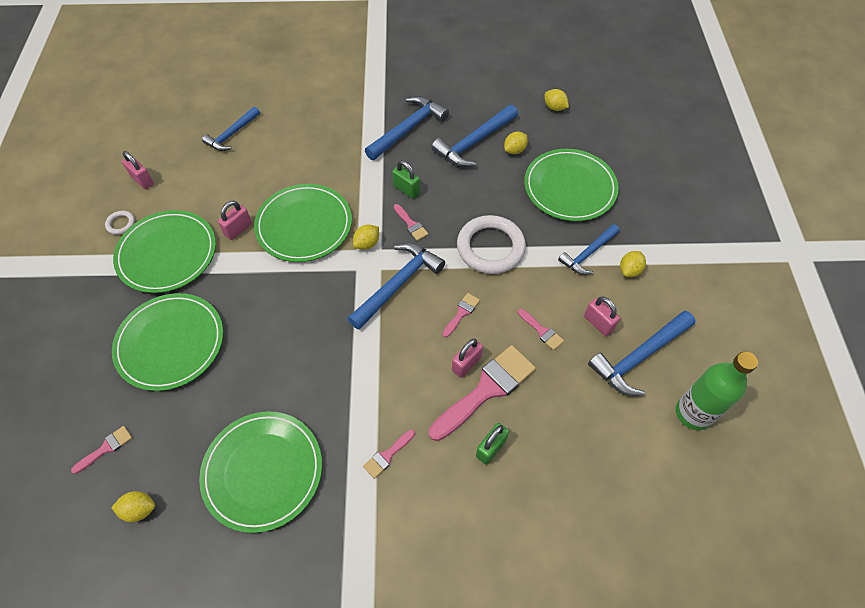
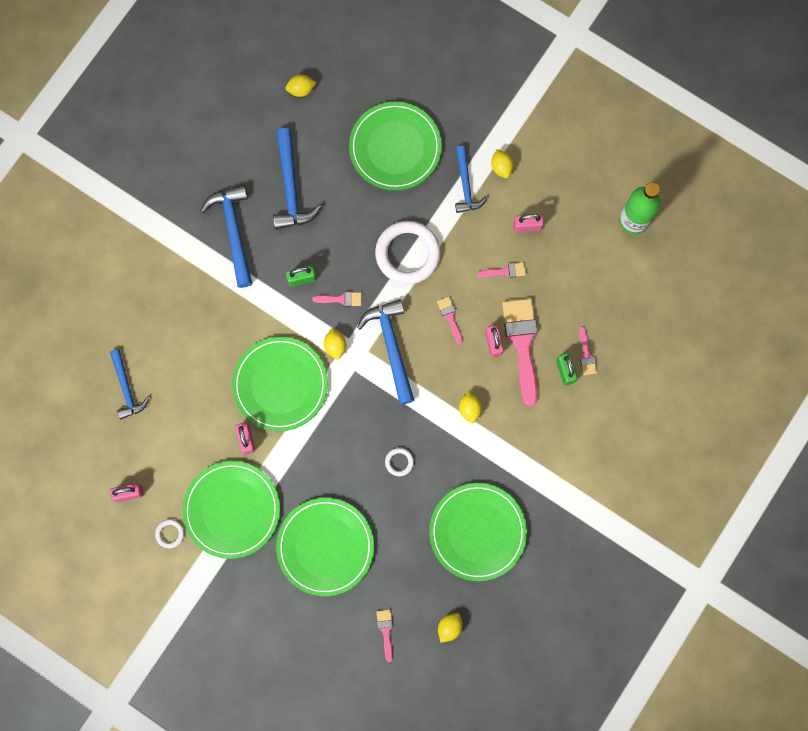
camera: 55 degrees left, 20 degrees up
pink brush [363,430,415,479] -> pink brush moved to [579,326,597,375]
yellow lemon [504,132,528,154] -> yellow lemon moved to [459,391,482,423]
blue hammer [588,311,696,396] -> none
none -> white ring [385,448,414,476]

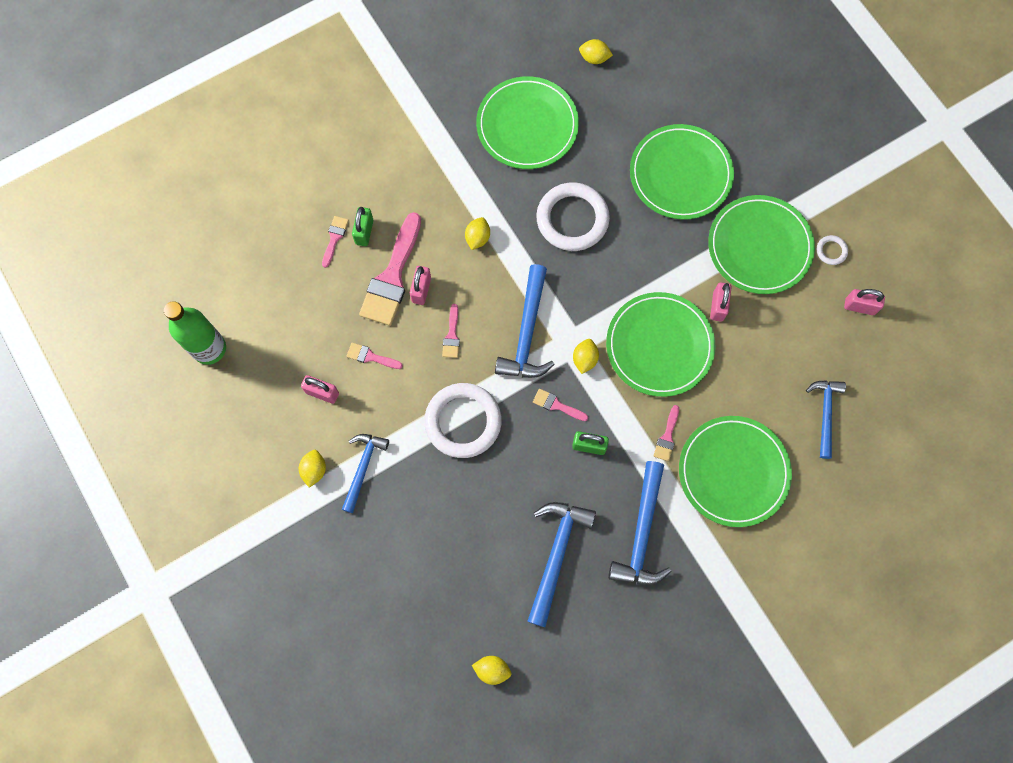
camera: 155 degrees left, 5 degrees down
green plate [349,102,442,191] -> green plate moved to [679,416,792,527]
pink brush [376,609,393,662] -> pink brush moved to [654,405,679,461]
white ring [385,448,414,476] -> white ring [536,182,610,251], size x2.33
yellow lemon [438,613,462,643] -> yellow lemon turned 45 degrees clockwise [579,39,613,64]

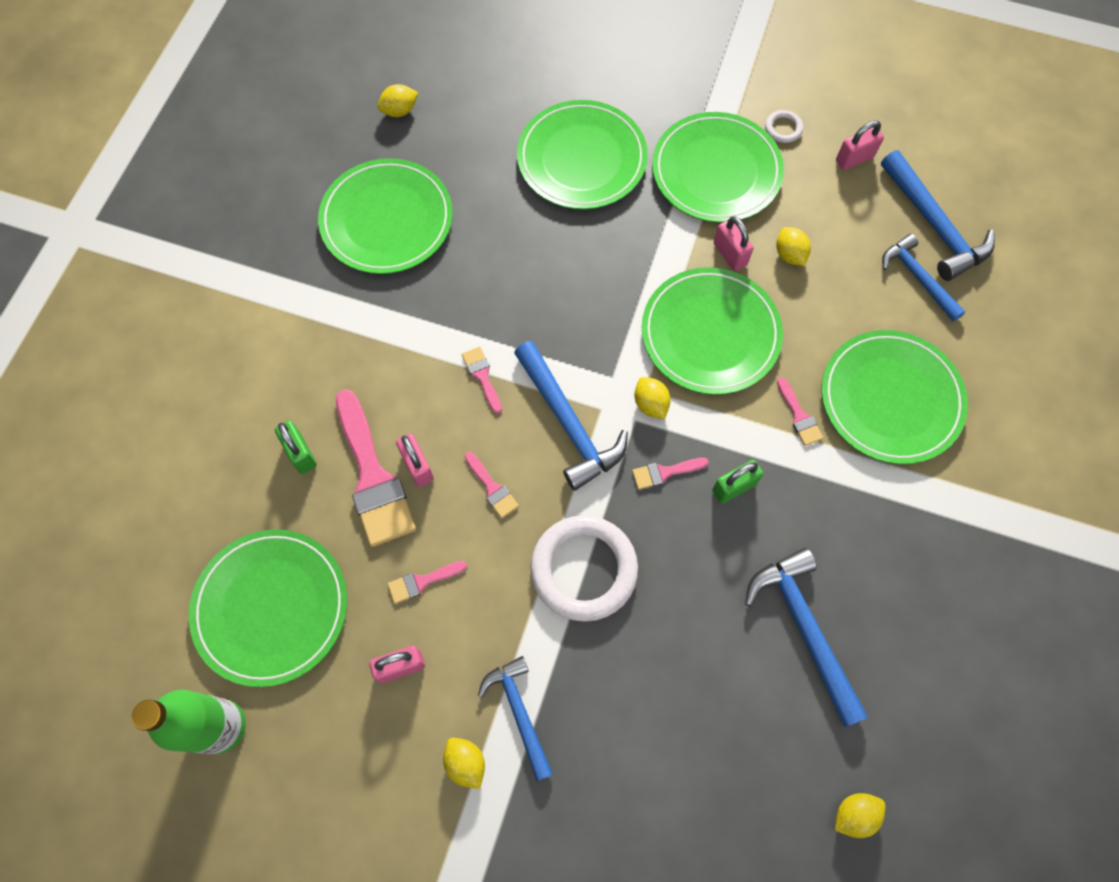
camera: 40 degrees left, 5 degrees down
pink brush [322,216,349,268] -> pink brush moved to [462,347,502,414]
yellow lemon [465,217,490,250] -> yellow lemon moved to [776,227,811,266]
white ring [536,182,610,251] -> none
blue hammer [608,461,672,585] -> blue hammer moved to [881,150,995,281]
none -> green plate [189,529,347,687]

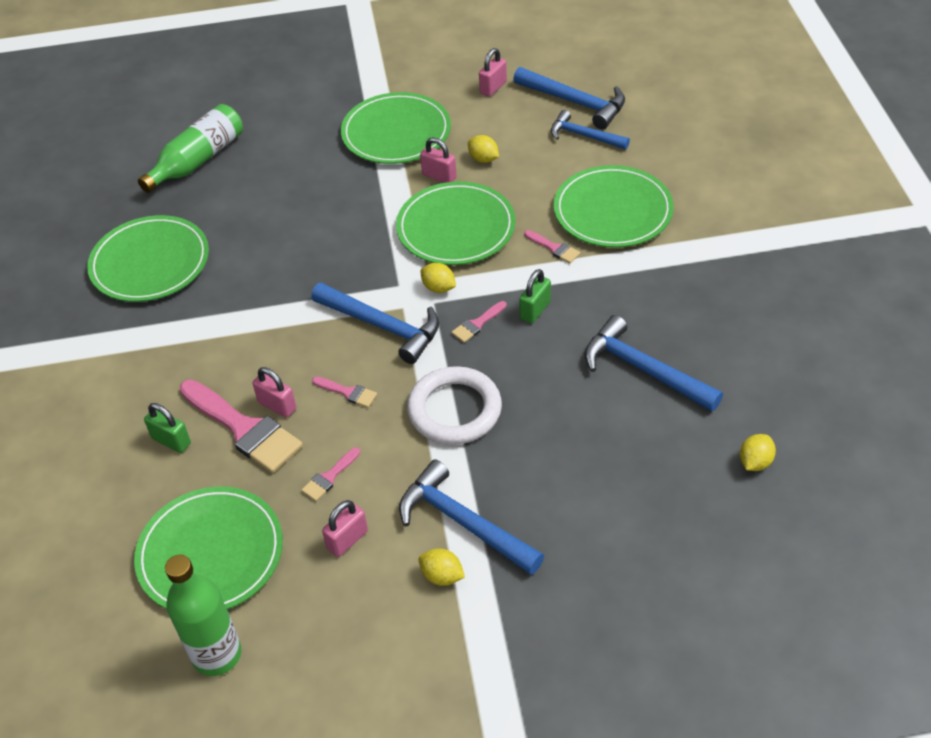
camera: 25 degrees left, 20 degrees down
yellow lemon [378,84,418,117] -> none
pink brush [462,347,502,414] -> none
blue hammer [478,656,553,781] -> blue hammer [399,459,544,575], size x1.51
green plate [517,100,648,210] -> none
white ring [765,110,803,143] -> none
none -> green bottle [138,104,243,193]

